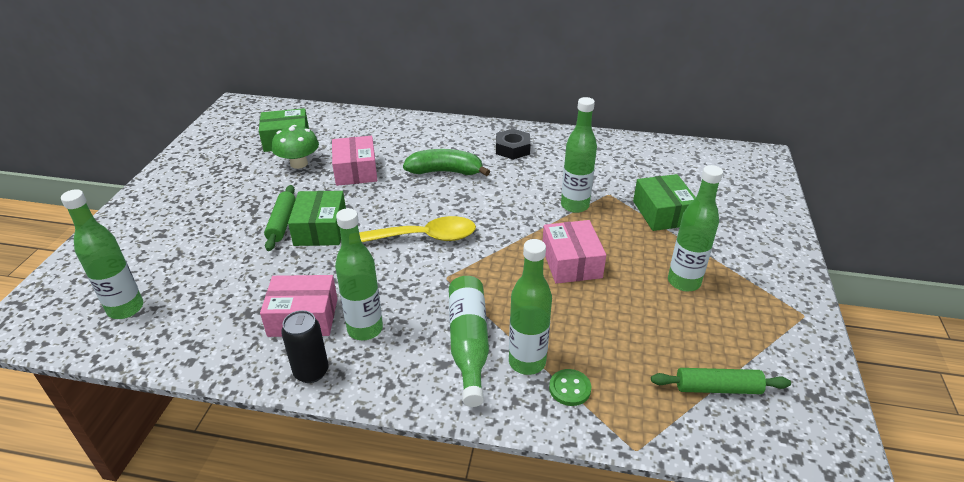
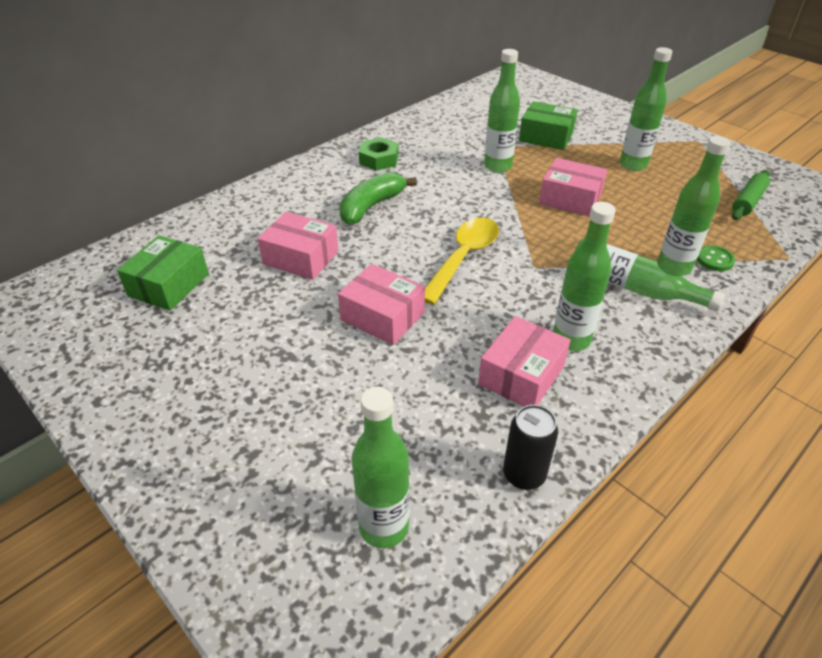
camera: 55 degrees left, 5 degrees up
green rolling pin [264,185,296,251] -> none
green mushroom [272,125,319,169] -> none
black can [281,310,329,383] -> black can moved to [503,405,558,490]
green box [288,191,346,246] -> pink box [338,264,425,345]
black nut [496,129,531,160] -> green nut [359,137,399,171]

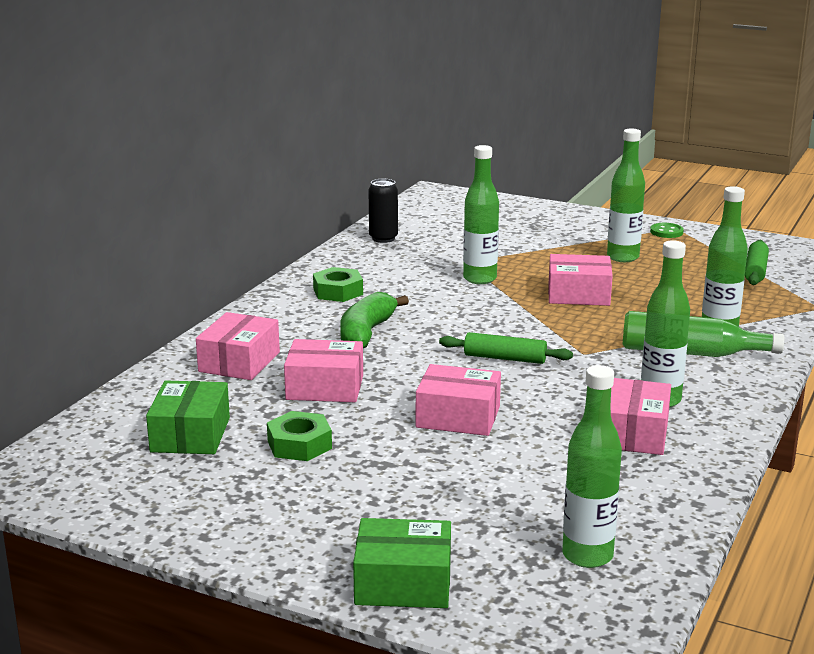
camera: 20 degrees left, 20 degrees down
yellow spoon [425,218,499,305] -> green rolling pin [439,332,573,364]
black can [503,405,558,490] -> black can moved to [369,179,398,243]
green box [519,101,577,150] -> green box moved to [353,518,451,608]
green button [697,245,735,271] -> green button moved to [650,223,684,238]
none -> pink box [196,312,280,380]
none -> green nut [267,411,332,461]

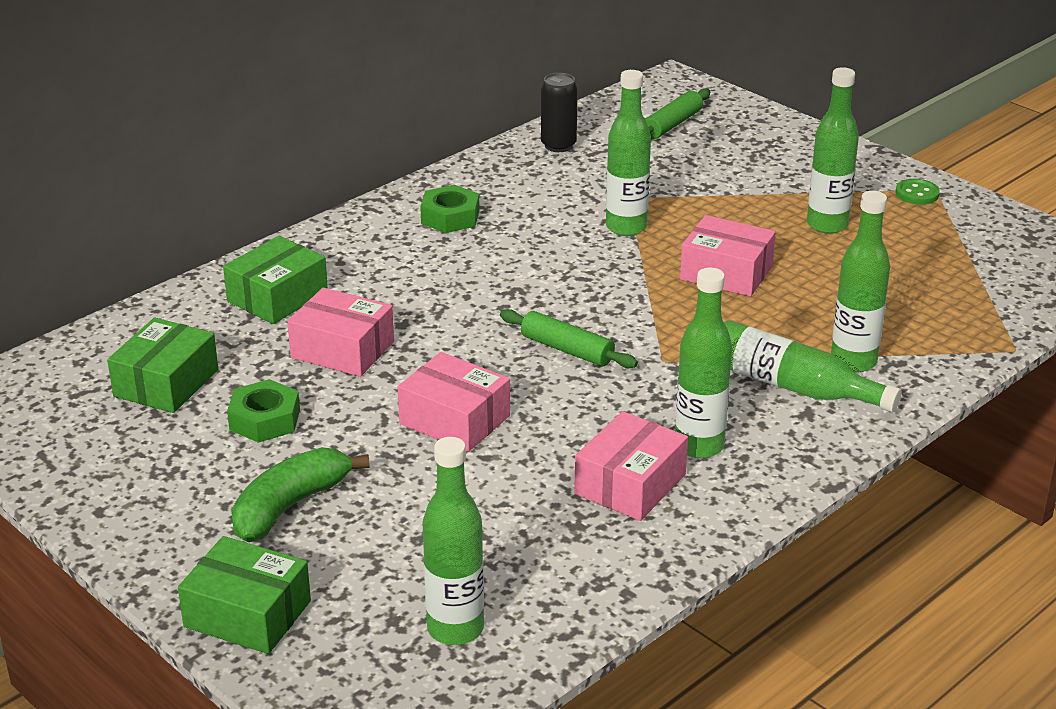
camera: 20 degrees right, 10 degrees up
pink box [196,312,280,380] -> green box [223,236,328,324]
green banana [340,292,409,348] -> green banana moved to [231,447,370,542]
green rolling pin [745,240,769,285] -> green rolling pin moved to [645,88,710,139]

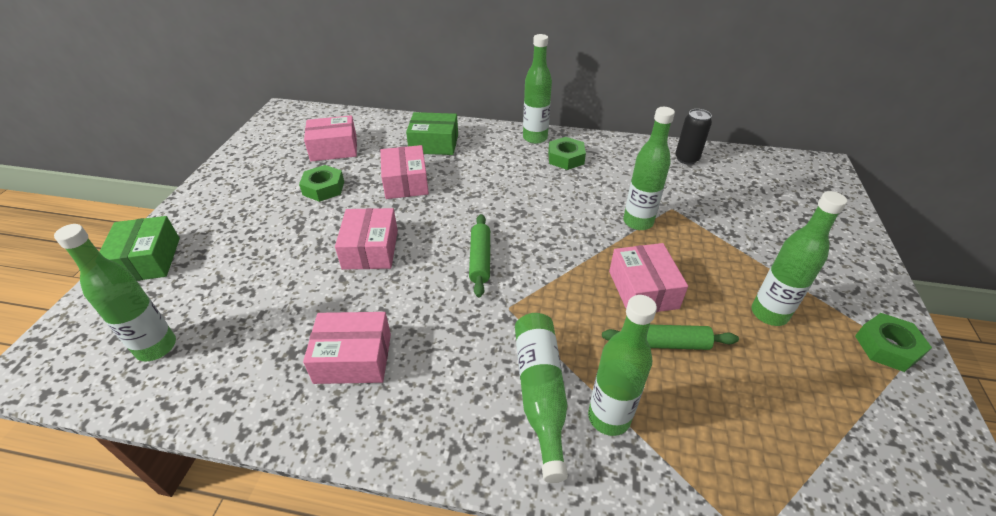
camera: 55 degrees right, 10 degrees up
green box [107,318,218,413] -> pink box [304,115,357,162]
green banana [231,447,370,542] -> none
green rolling pin [645,88,710,139] -> green rolling pin moved to [602,325,739,350]
green bottle [675,268,732,458] -> green bottle moved to [523,34,552,144]
green button [896,179,940,205] -> green nut [855,313,932,372]

